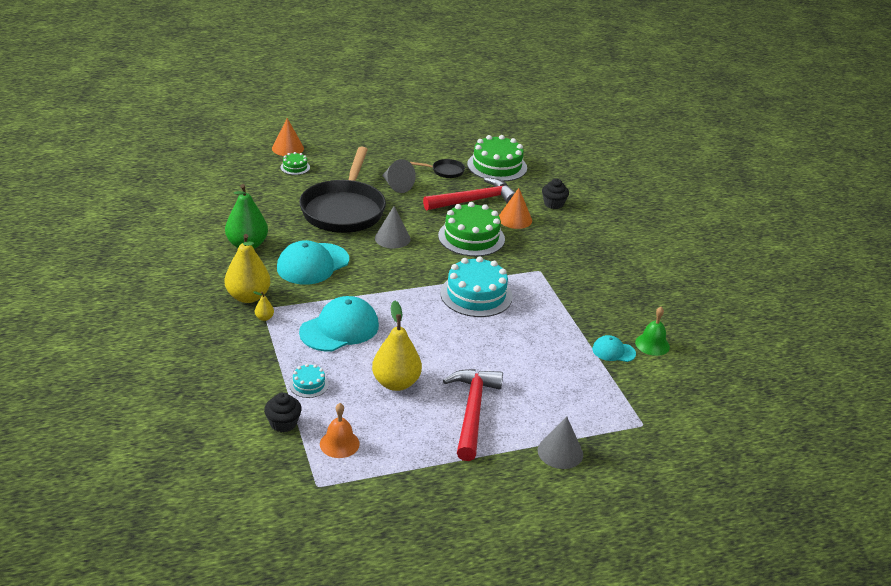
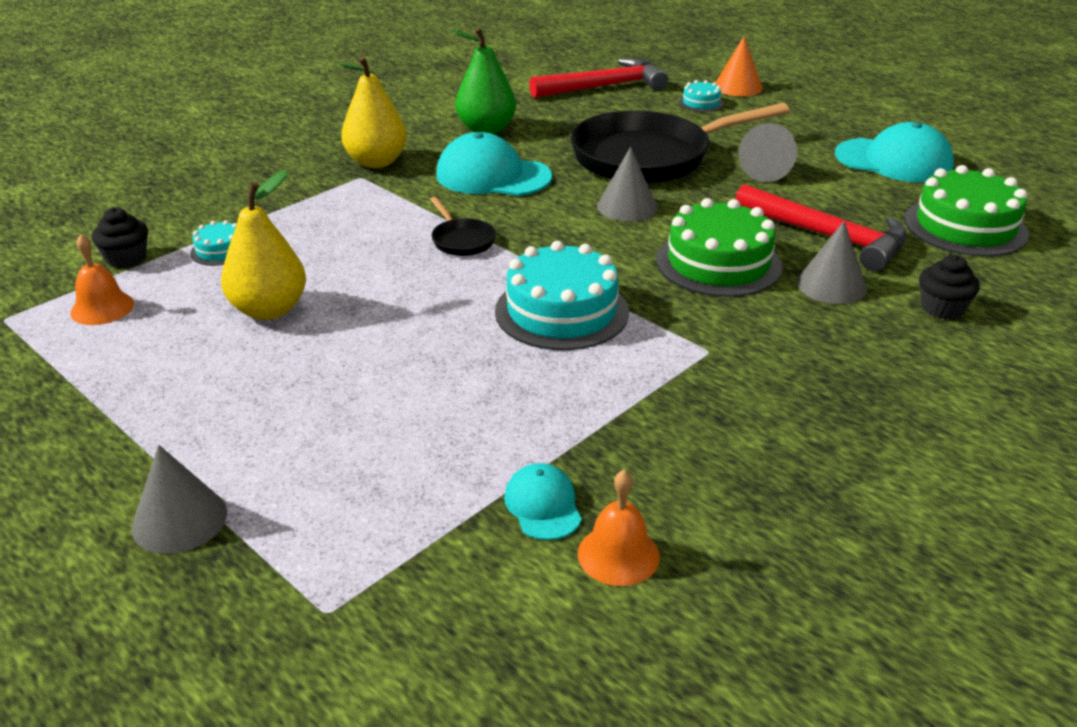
camera: 65 degrees right, 0 degrees up
yellow pear [254,291,274,321] -> none
green cake [280,152,310,175] -> turquoise cake [679,80,724,112]
turquoise cap [299,296,379,351] -> turquoise cap moved to [835,122,954,182]
black pan [410,159,465,178] -> black pan moved to [430,197,496,256]
red hammer [443,369,503,461] -> red hammer moved to [529,58,668,98]
orange cone [499,188,532,229] -> grey cone [797,221,867,304]
green bell [635,307,670,356] -> orange bell [578,470,660,586]

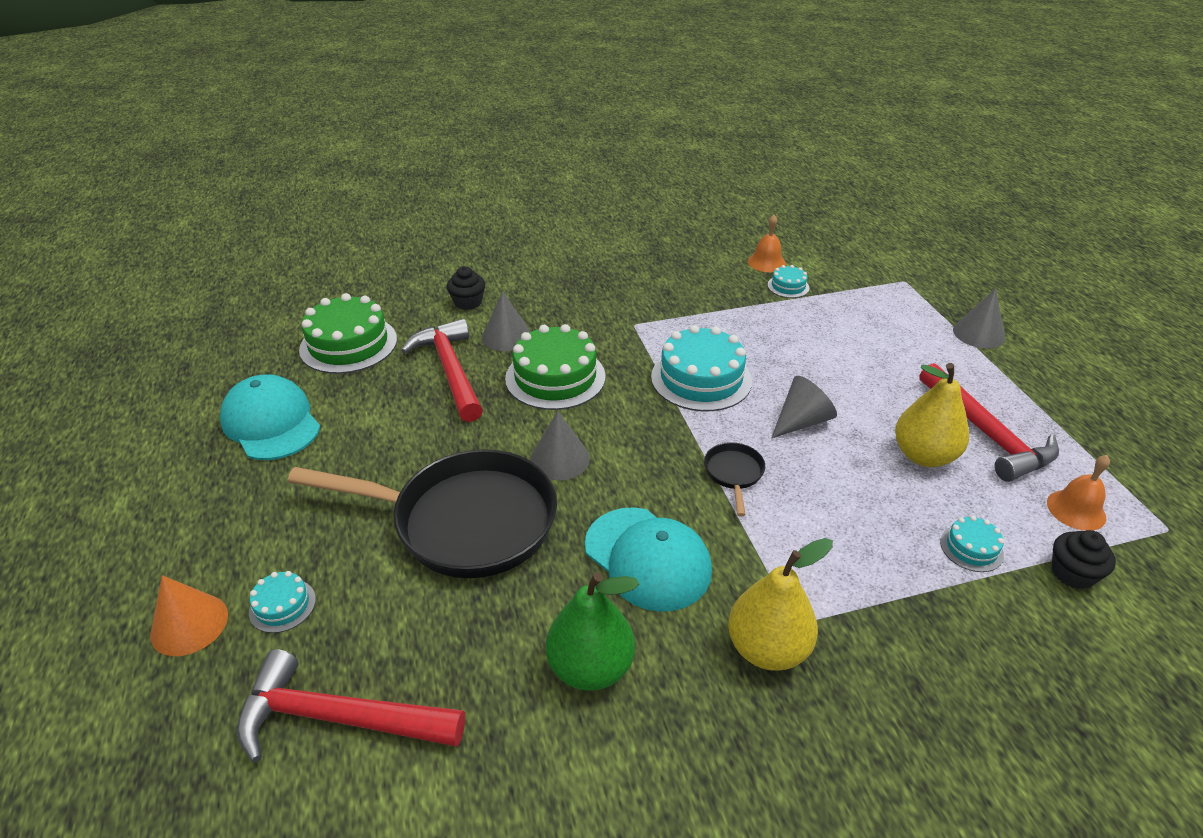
camera: 150 degrees left, 5 degrees up
turquoise cap [504,463,582,540] -> turquoise cake [768,265,809,298]
grey cone [739,123,797,182] -> grey cone moved to [771,376,837,438]
none -> red hammer [919,363,1059,482]

